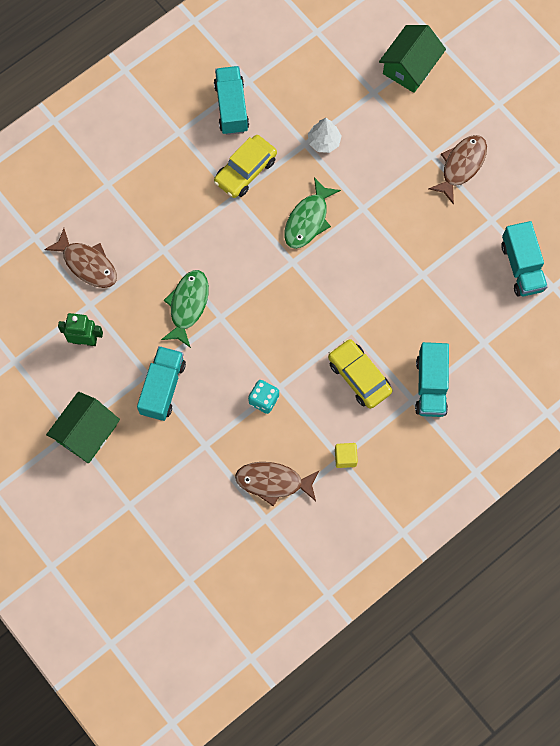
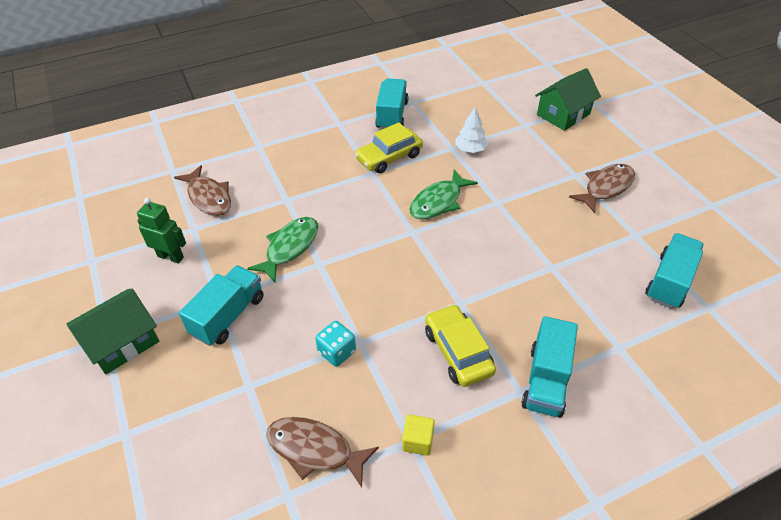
camera: 15 degrees right, 25 degrees down
turquoise truck [501,221,548,296] -> turquoise truck turned 150 degrees counterclockwise [645,233,704,309]

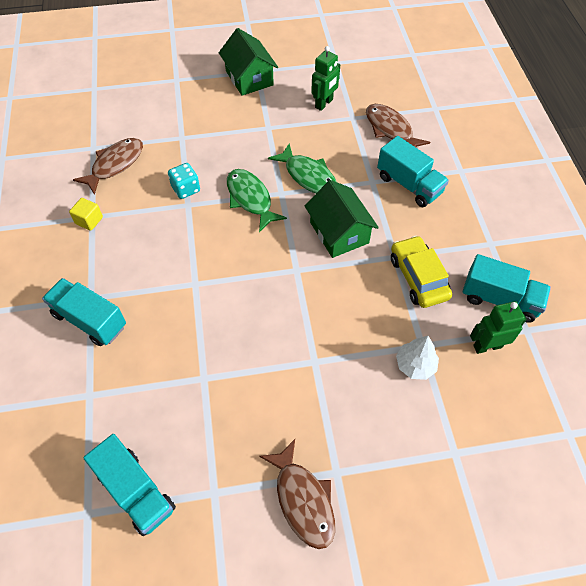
camera: 105 degrees right, 10 degrees up
brown fish [174,165,231,216] -> brown fish turned 75 degrees clockwise [366,104,430,147]
turquoise truck [179,265,264,346] -> turquoise truck moved to [377,136,449,207]
green fish [410,169,478,219] -> green fish moved to [227,169,287,232]
yellow car [425,304,496,387] -> none
green house [535,68,601,131] -> green house moved to [305,180,379,258]
none -> green robot [470,301,527,354]

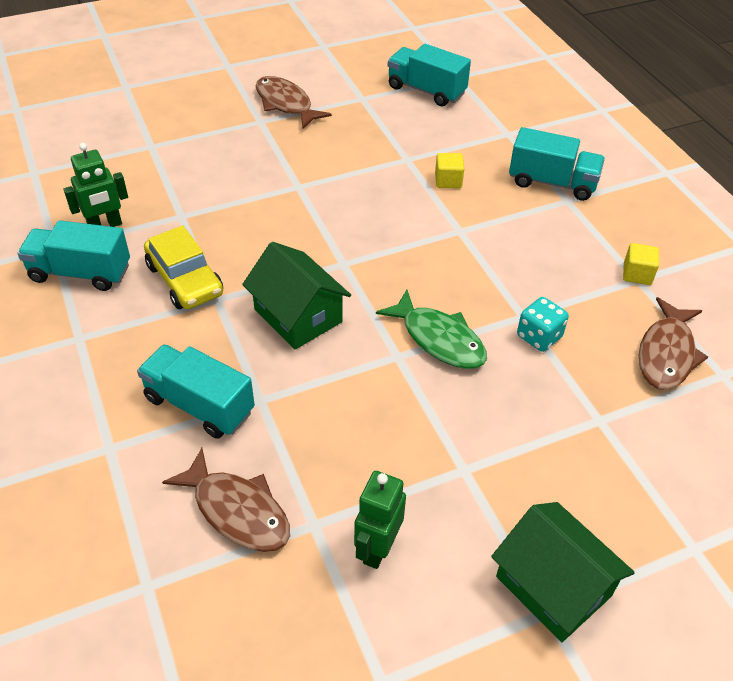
camera: 165 degrees right, 10 degrees down
green fish [268,143,336,193] -> none
white tree [396,336,439,380] -> none
none -> yellow cube [435,153,464,188]

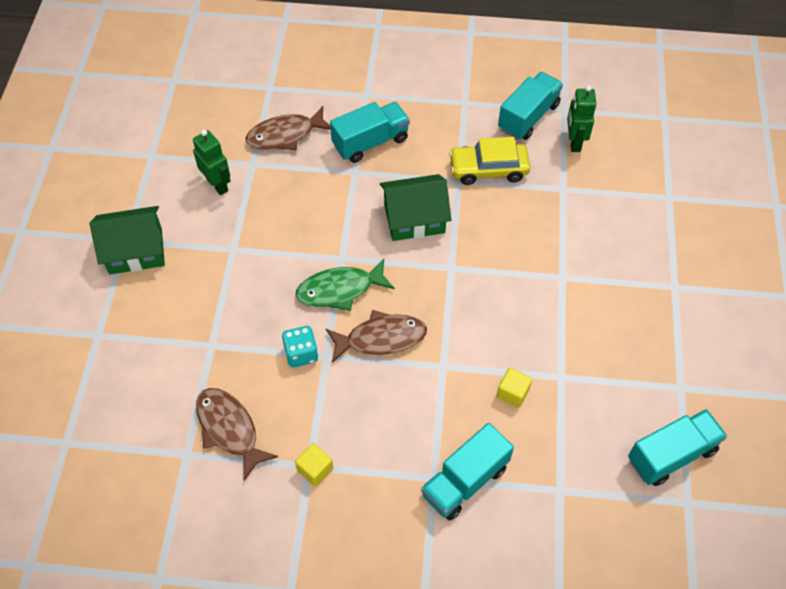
camera: 120 degrees right, 10 degrees up
brown fish [256,76,332,129] -> brown fish moved to [326,310,427,363]

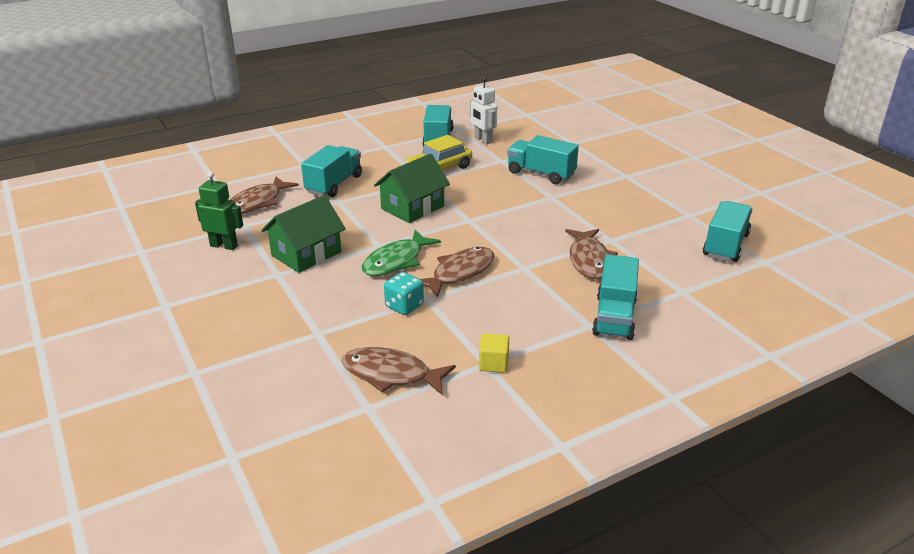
camera: 35 degrees left, 25 degrees down
green house [90,206,165,275] -> green house moved to [261,195,346,273]
yellow cube [497,368,532,408] -> brown fish [565,229,618,279]
green robot [567,85,597,152] -> white robot [470,77,497,145]
none -> turquoise truck [507,135,579,184]

